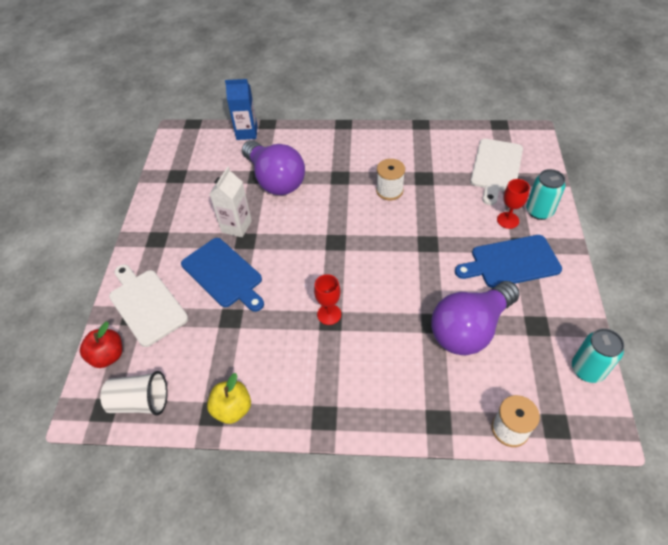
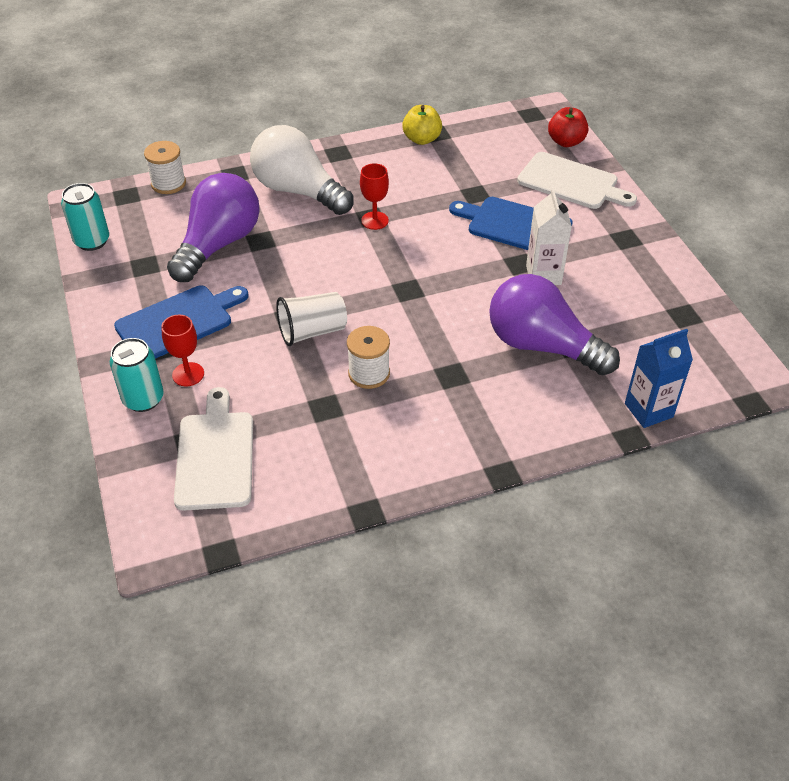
camera: 155 degrees right, 5 degrees down
white cup [100,371,168,416] -> white cup moved to [276,292,347,346]
none -> white light bulb [250,125,354,215]

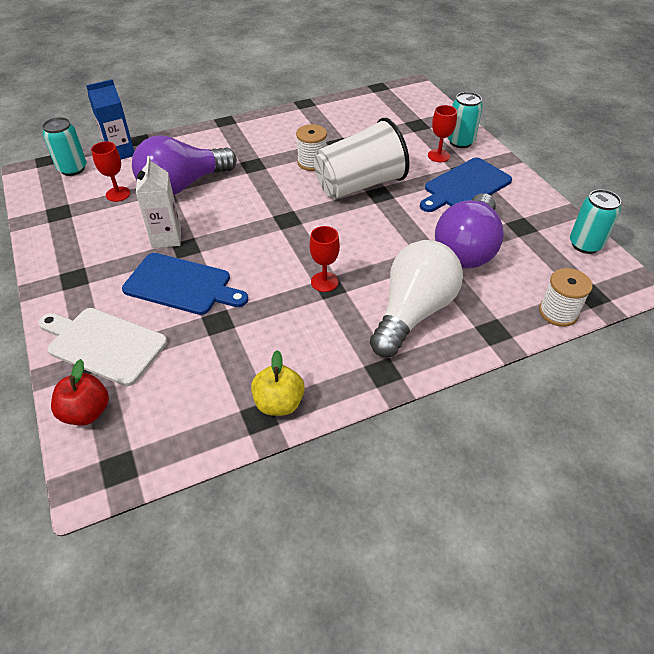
camera: 175 degrees right, 0 degrees up
white cutting board [174,387,253,511] -> none
white light bulb [250,125,354,215] -> white light bulb turned 90 degrees counterclockwise [370,240,463,357]
white cup [276,292,347,346] -> white cup [314,118,409,199], size x1.65
purple light bulb [489,274,620,375] -> purple light bulb turned 120 degrees clockwise [132,135,237,195]
none -> turquoise can [42,117,86,176]
none -> red goblet [91,141,130,202]

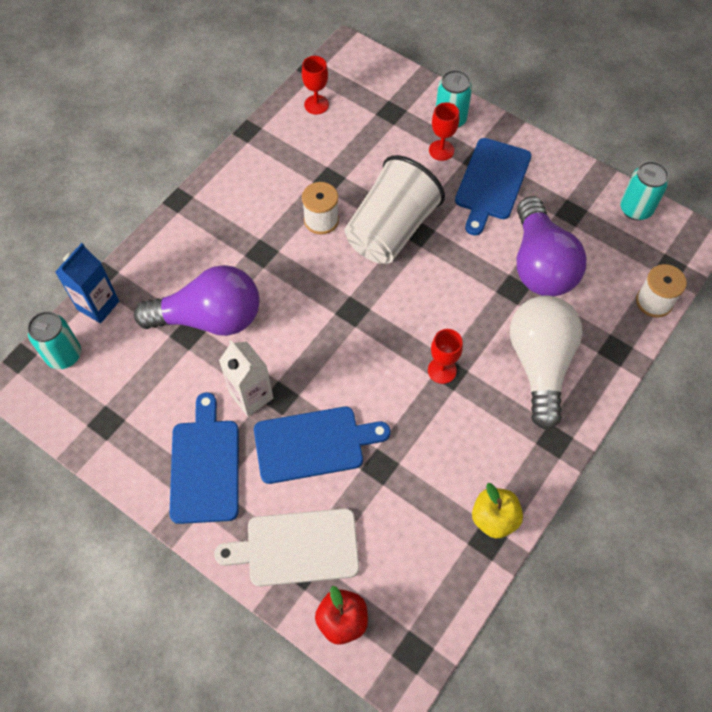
camera: 30 degrees left, 15 degrees up
red goblet [91,141,130,202] -> red goblet moved to [302,56,329,115]
purple light bulb [132,135,237,195] -> purple light bulb turned 120 degrees counterclockwise [134,265,260,336]
none -> blue cutting board [169,392,239,524]

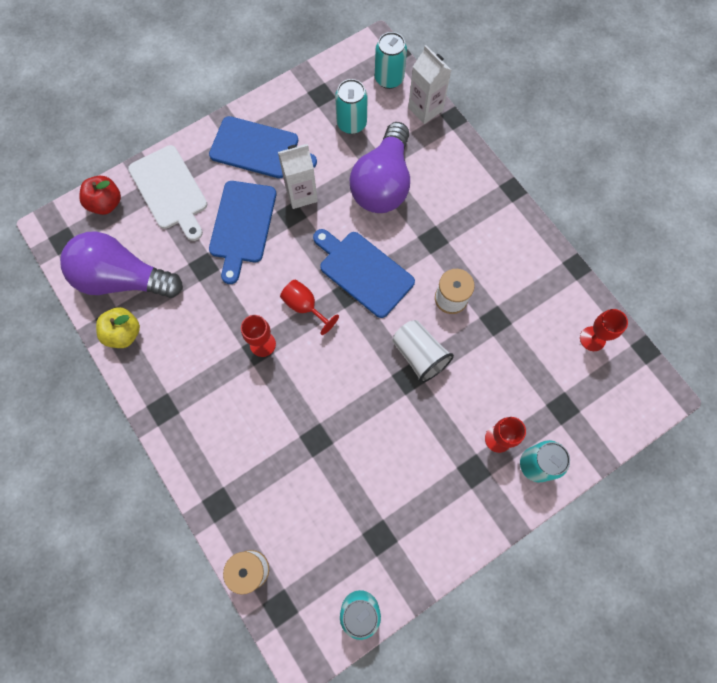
camera: 110 degrees right, 10 degrees up
blue carton [55,243,119,323] -> white carton [408,45,451,124]
white cutting board [214,508,359,587] -> white cutting board turned 135 degrees clockwise [128,145,207,241]
white cup [345,155,445,264] -> white cup [392,320,454,383], size x0.61
blue cutting board [455,138,531,235] -> blue cutting board moved to [313,229,415,318]
white light bulb [509,296,583,430] -> none
purple light bulb [517,196,587,296] -> purple light bulb moved to [60,232,183,298]
none -> red goblet [280,280,339,335]
none -> turquoise can [335,79,368,134]

